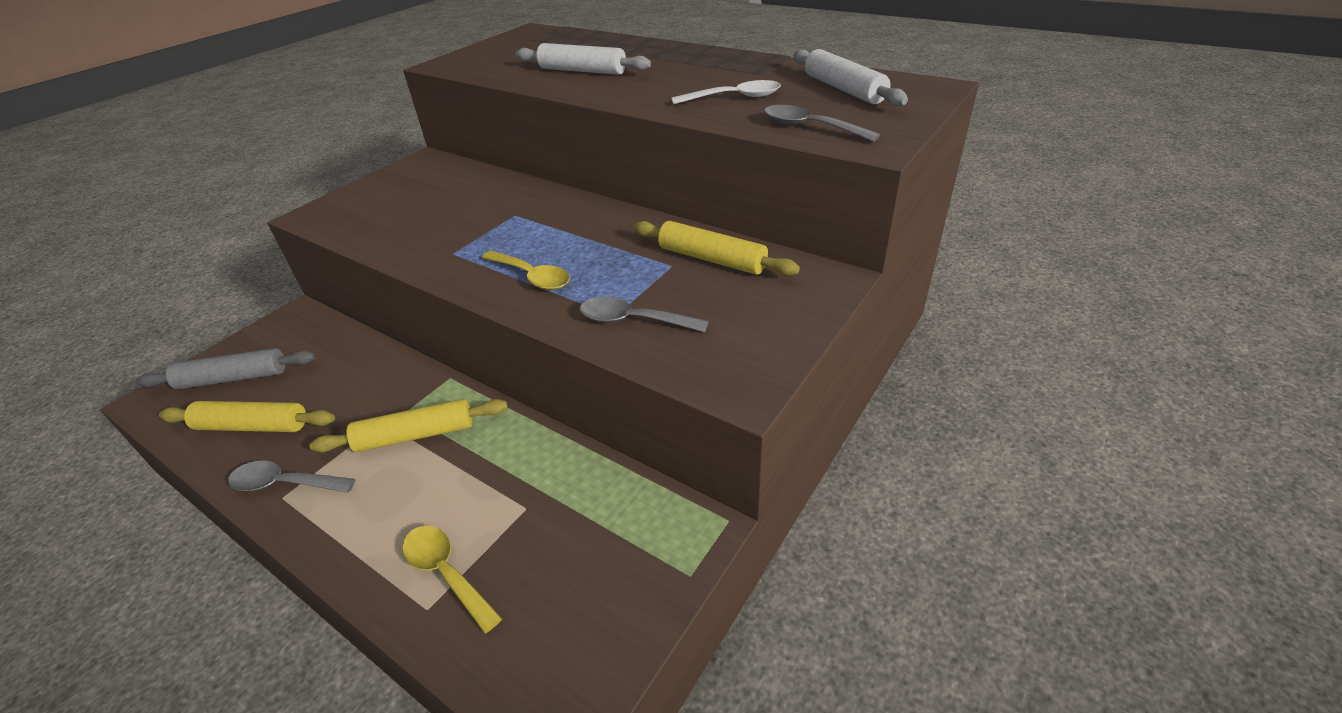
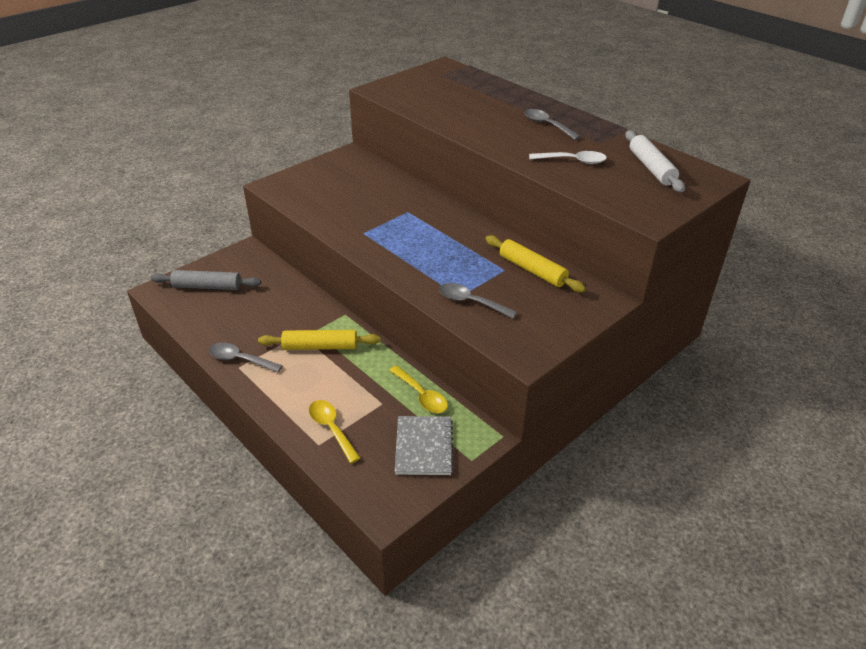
camera: 10 degrees right, 0 degrees up
yellow rolling pin [159,401,335,432] -> none
yellow spoon [482,250,570,290] -> yellow spoon moved to [389,365,448,413]
white rolling pin [516,43,651,75] -> none
grey spoon [764,105,880,142] -> grey spoon moved to [524,109,581,140]
none -> grey notebook [395,416,454,475]

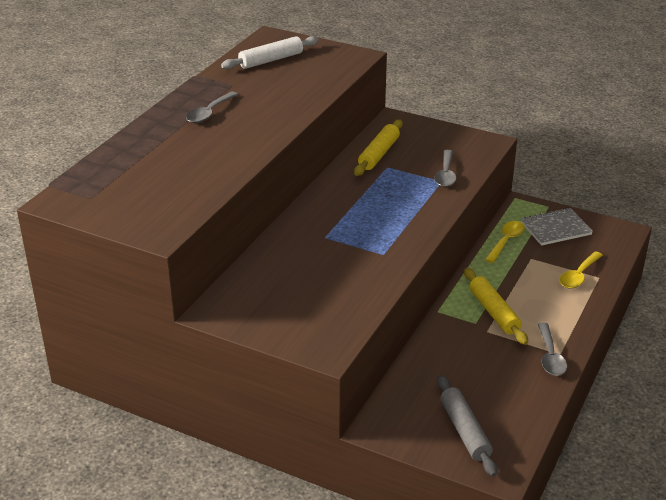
camera: 110 degrees left, 5 degrees down
white spoon [529,151,607,164] -> none

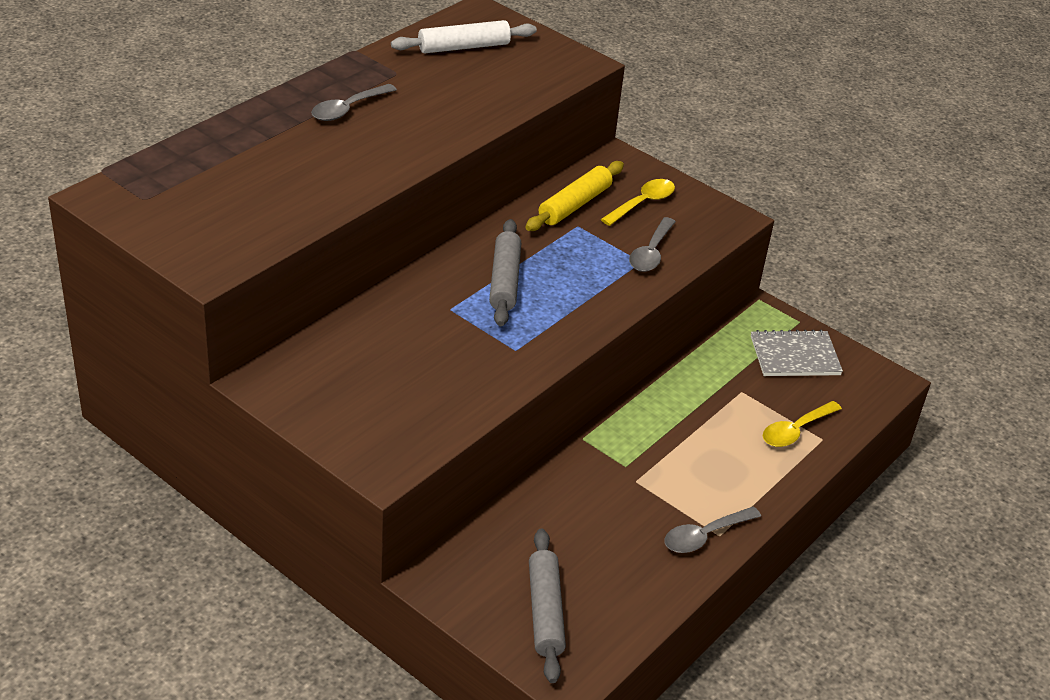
camera: 10 degrees right, 5 degrees up
yellow rolling pin [464,268,528,345] -> none
yellow spoon [485,221,525,263] -> yellow spoon moved to [601,179,675,226]
grey spoon [538,323,567,376] -> grey spoon turned 45 degrees clockwise [664,506,761,553]
none -> grey rolling pin [489,219,521,326]

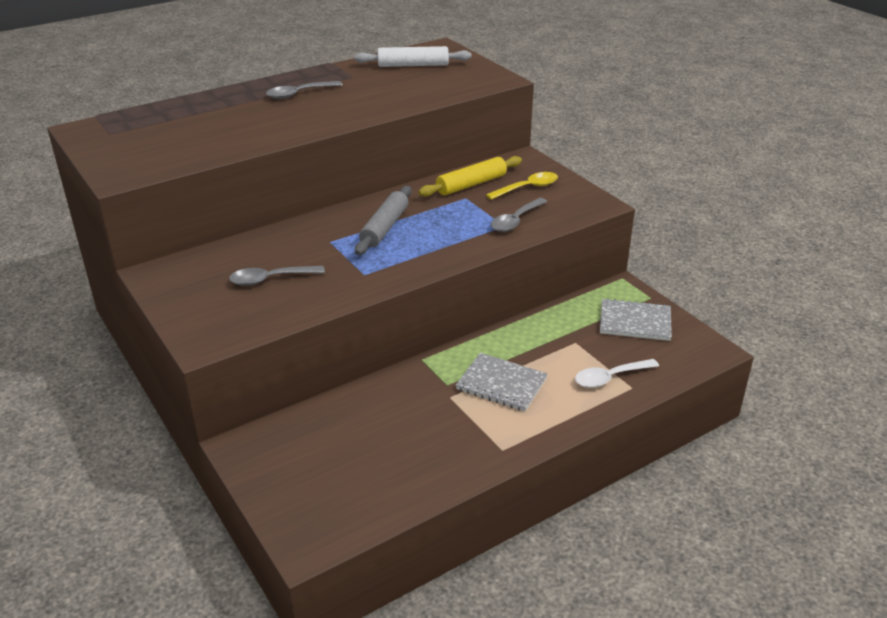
camera: 20 degrees right, 5 degrees down
grey rolling pin [529,528,566,683] -> none
grey spoon [664,506,761,553] -> grey spoon moved to [229,266,325,286]
yellow spoon [763,401,842,447] -> white spoon [575,359,659,388]
none -> grey notebook [456,353,548,412]

